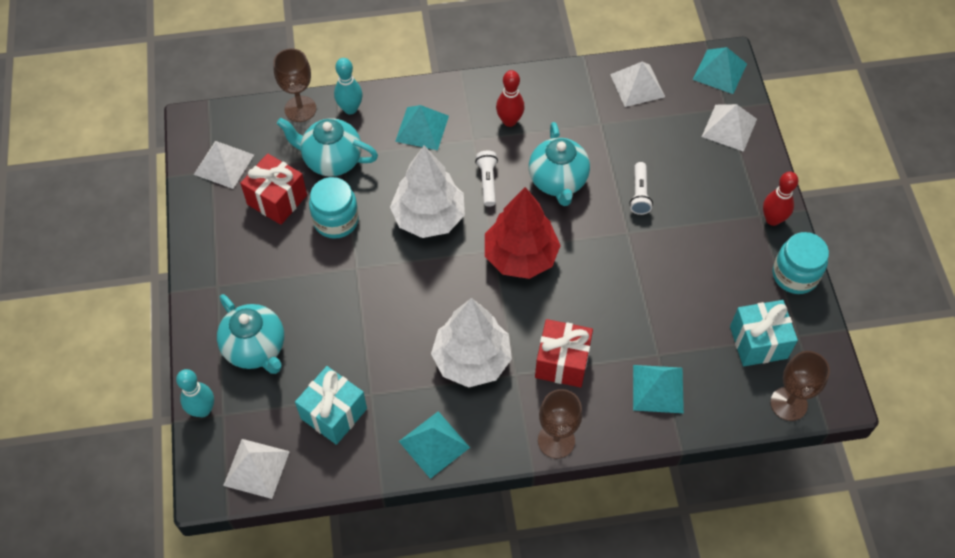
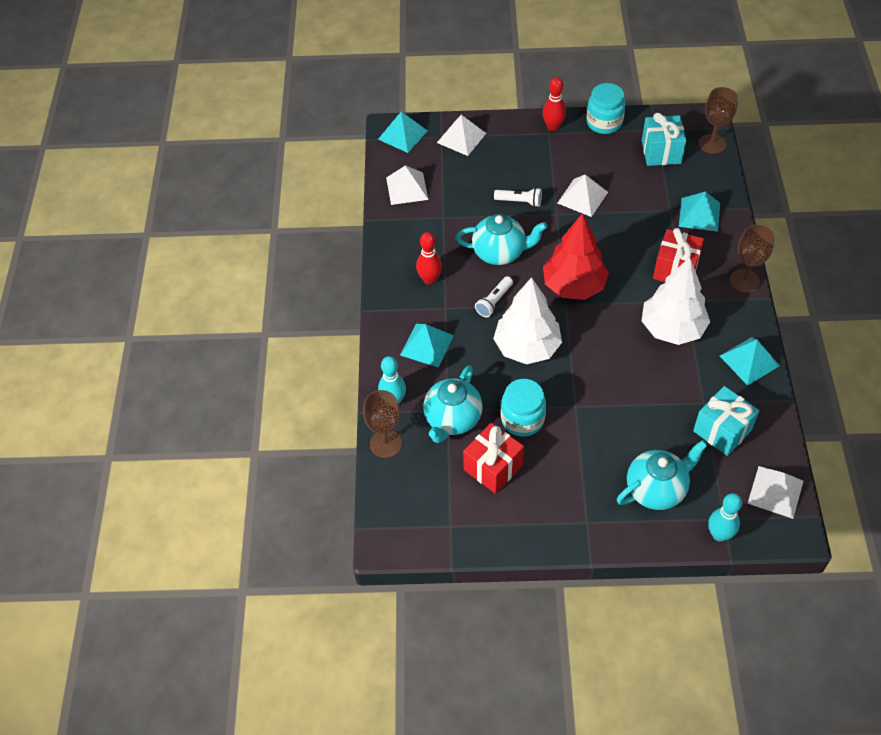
camera: 80 degrees left, 5 degrees down
white pyramid [194,141,254,189] -> white pyramid moved to [558,175,608,217]
white flashlight [475,151,498,207] -> white flashlight turned 60 degrees counterclockwise [475,276,513,317]

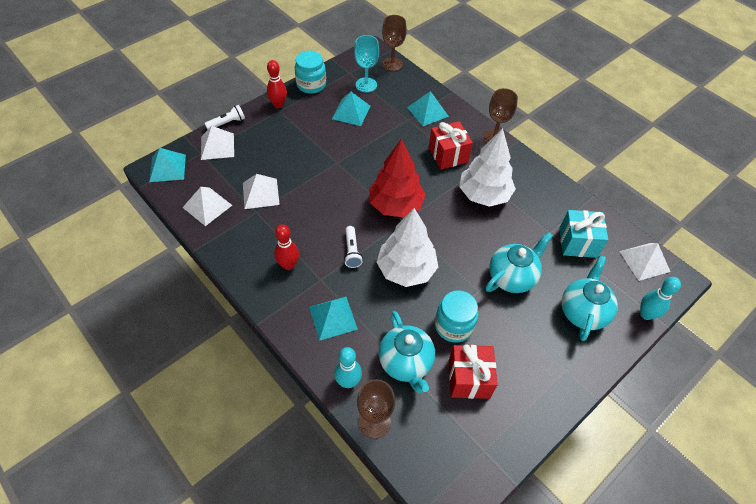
camera: 45 degrees left, 0 degrees up
turquoise teapot [455,214,547,265] -> turquoise teapot moved to [486,232,553,293]
white flashlight [494,188,542,207] -> white flashlight moved to [205,105,245,130]
white pyramid [558,175,608,217] -> white pyramid moved to [243,174,280,209]
turquoise gift [642,113,686,166] -> turquoise goblet [354,35,379,93]
turquoise pyramid [720,337,780,385] -> turquoise pyramid moved to [332,92,370,126]

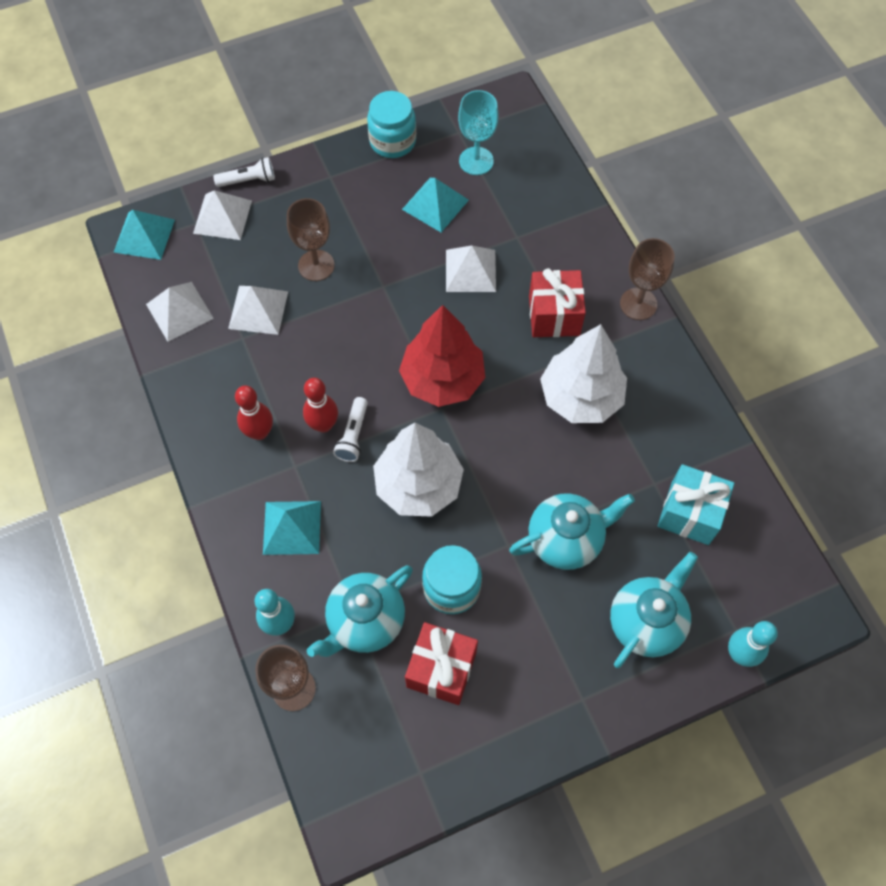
camera: 20 degrees right, 10 degrees up
red bowling pin [267,60,287,108] -> red bowling pin moved to [303,378,338,433]
turquoise teapot [379,311,435,393] -> turquoise teapot turned 45 degrees clockwise [307,565,413,657]
brown goblet [382,15,407,71] -> brown goblet moved to [287,198,335,281]
turquoise pyramid [407,91,449,126] -> none
white pyramid [619,243,670,281] -> white pyramid moved to [446,246,496,292]

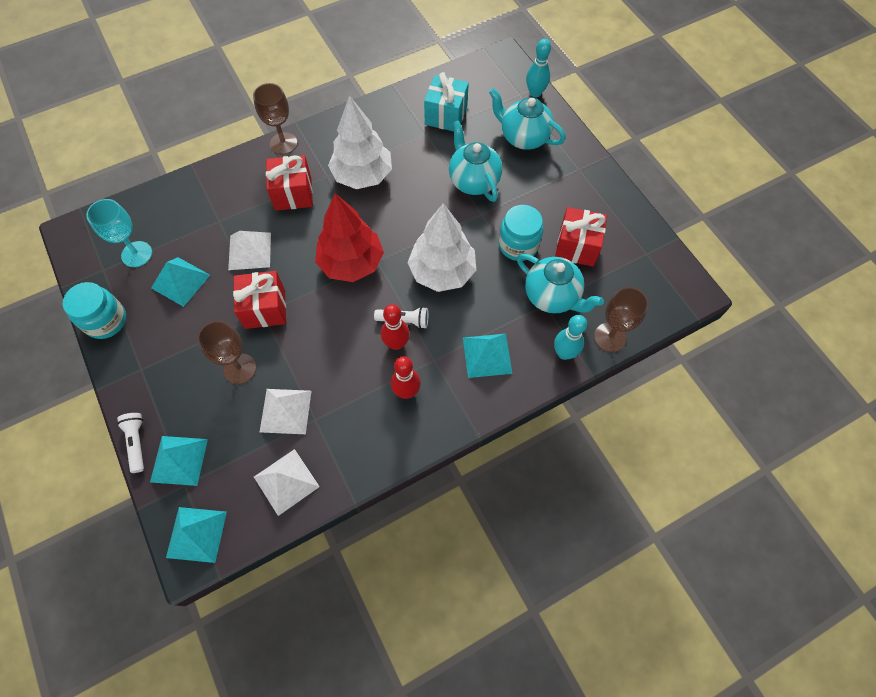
camera: 95 degrees left, 0 degrees up
white pyramid [193,190,252,240] -> turquoise pyramid [150,436,208,486]
none -> red gift [233,271,286,329]

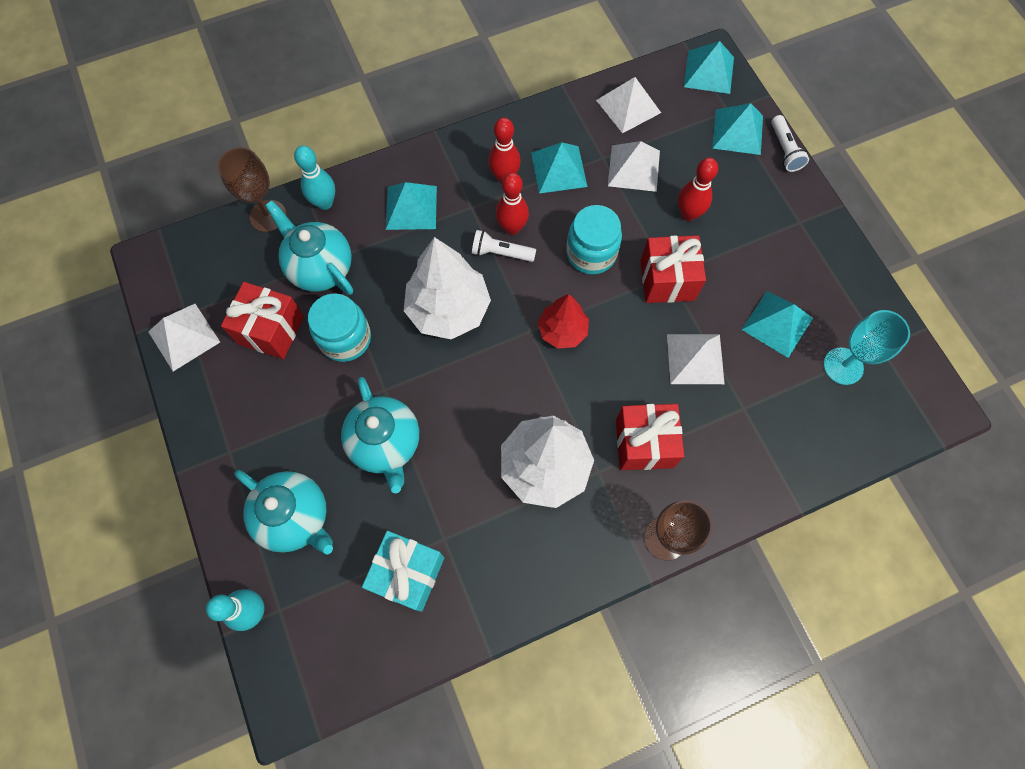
camera: 175 degrees left, 5 degrees up
turquoise jar [63,282,126,339] -> turquoise jar moved to [566,205,622,275]
brown goblet [197,321,256,384] -> red bowling pin [678,158,718,221]
red tree [315,193,384,282] -> red tree [538,294,589,349], size x0.59
none -> white pyramid [148,304,220,371]
none -> turquoise pyramid [531,142,588,194]

